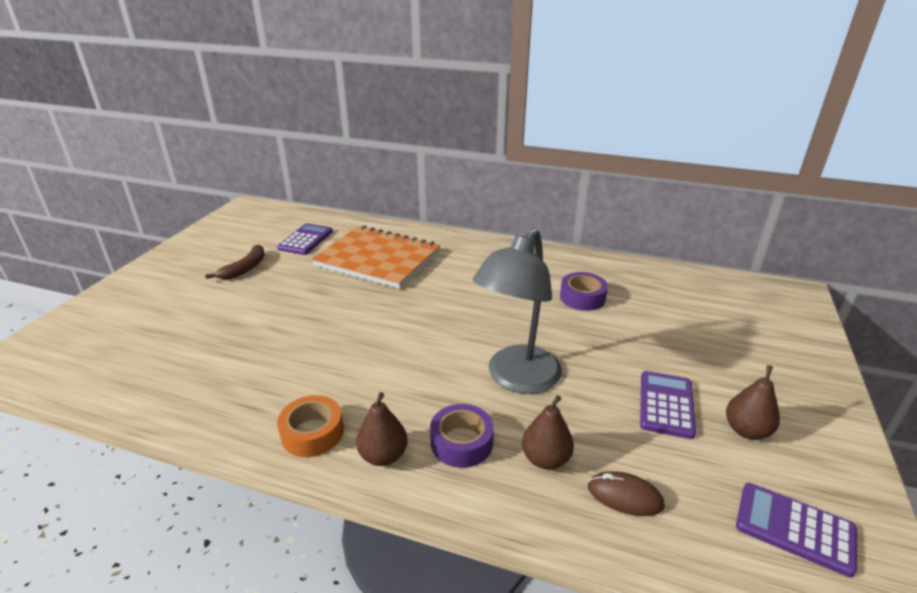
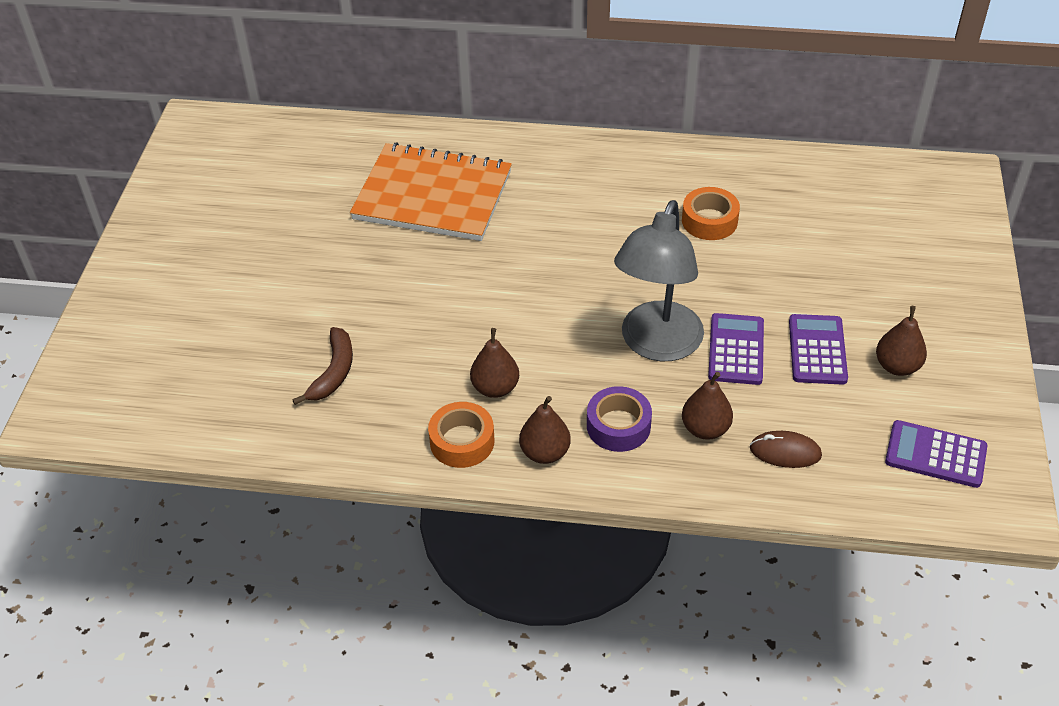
camera: 10 degrees left, 15 degrees up
brown banana [205,245,265,279] -> brown banana moved to [292,327,353,405]
purple calculator [277,223,333,255] -> purple calculator moved to [708,313,764,385]
purple tape [560,272,608,311] -> orange tape [682,187,740,240]
none -> brown pear [470,328,519,398]

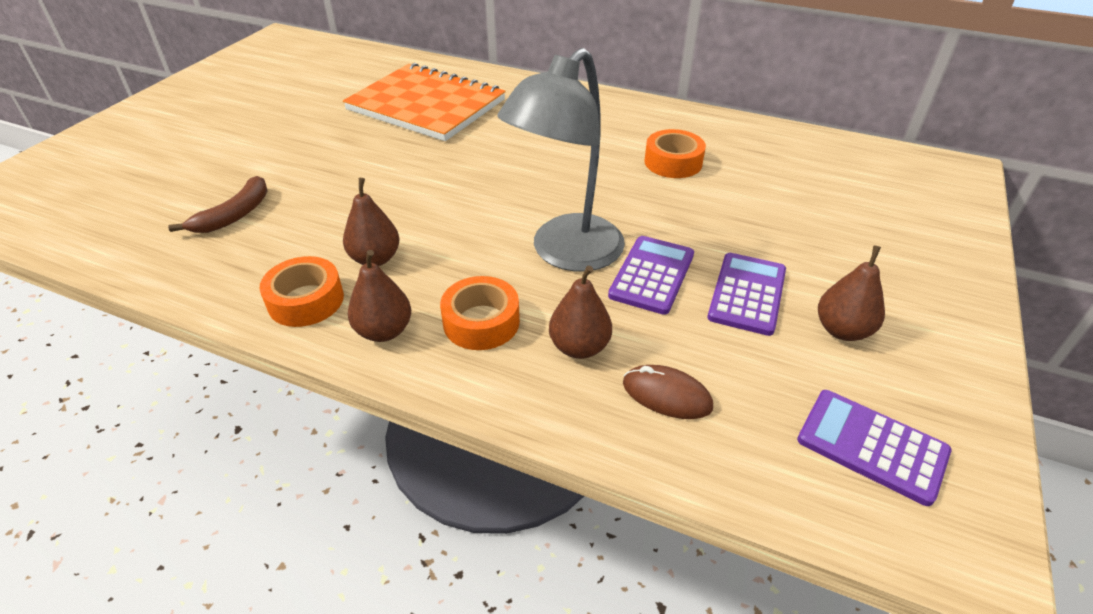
camera: 15 degrees right, 5 degrees down
purple tape [587,386,652,452] -> orange tape [440,276,520,350]

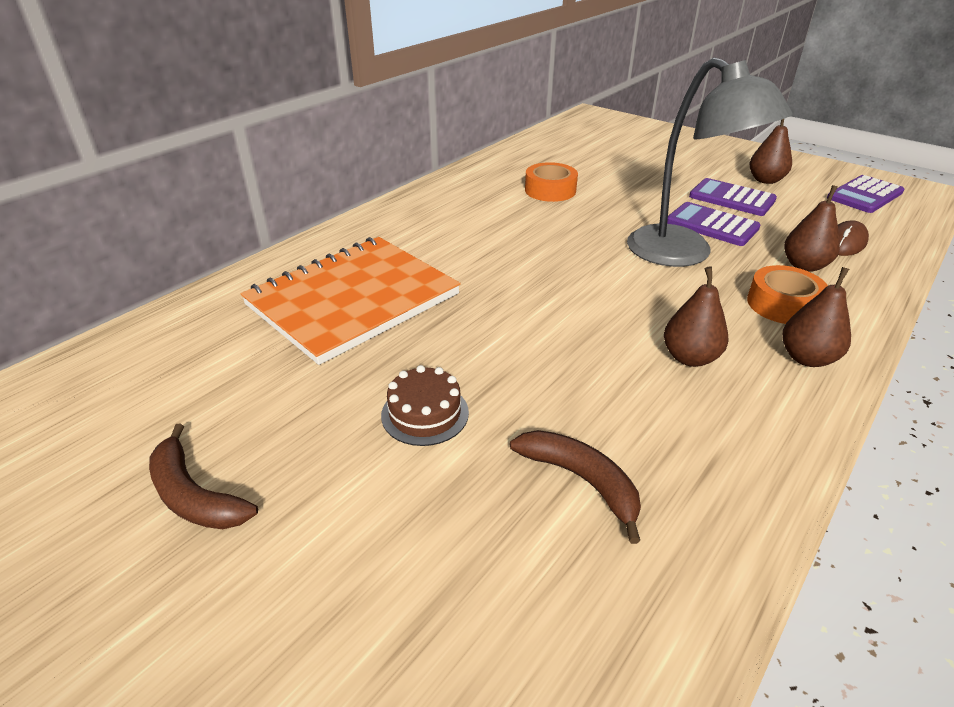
camera: 75 degrees left, 5 degrees down
orange tape [260,256,344,327] -> none
none -> brown banana [149,424,258,529]
none -> brown cake [381,365,469,446]

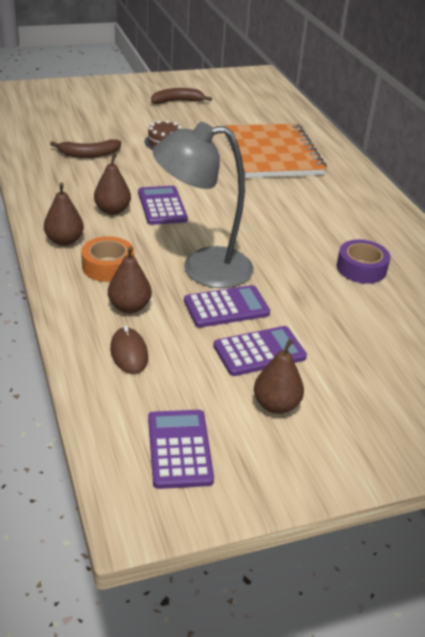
camera: 120 degrees right, 0 degrees up
orange tape [525,162,578,202] -> purple tape [337,240,390,284]
none -> purple calculator [138,186,188,225]

